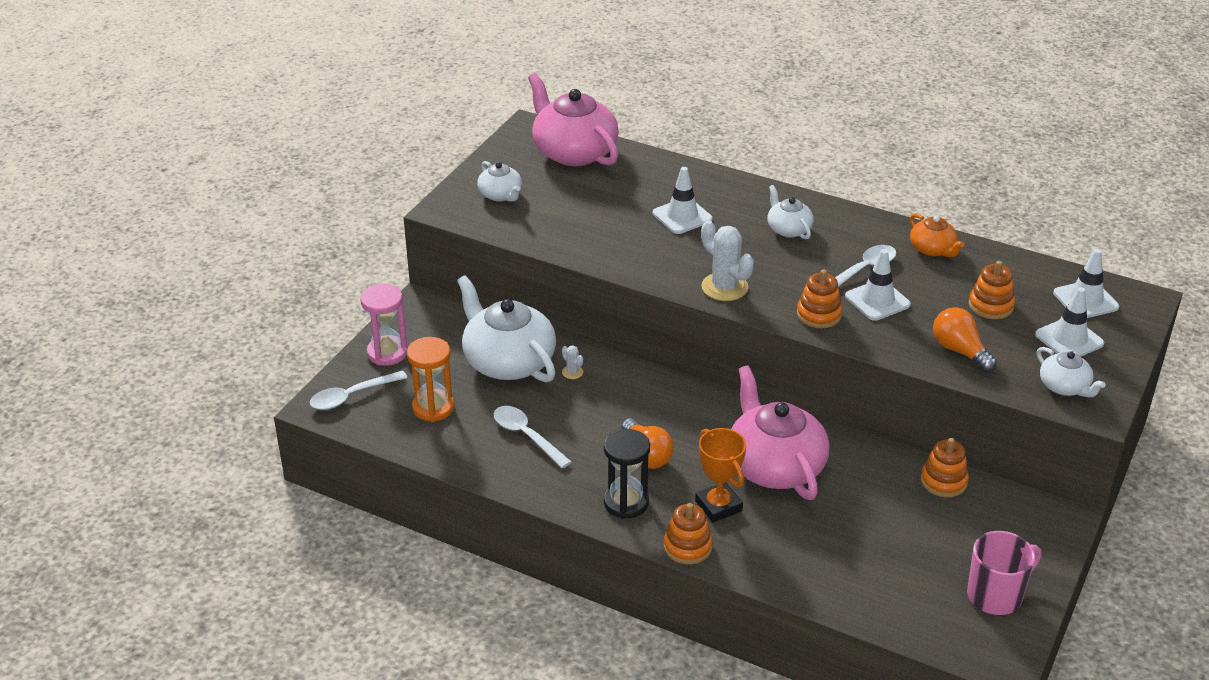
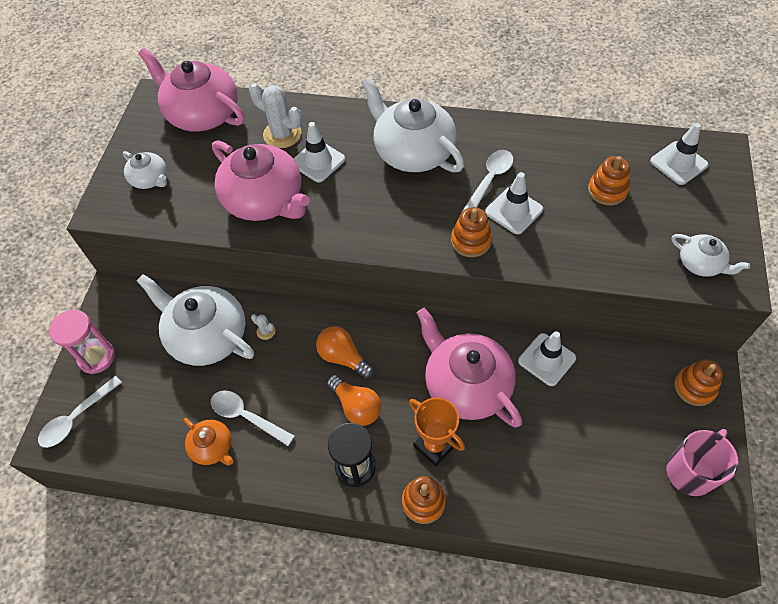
camera: 15 degrees left, 20 degrees up
orange hourglass [407,337,455,422] -> none
white cactus [701,220,754,301] -> white cactus moved to [249,83,302,148]
white teapot [767,185,814,240] -> white teapot [361,77,464,172], size x1.99
orange teapot [910,213,964,257] -> orange teapot moved to [184,418,233,465]
orange stacking toy [921,438,969,497] -> orange stacking toy moved to [674,359,723,406]
orange light bulb [933,307,997,372] -> orange light bulb moved to [316,326,374,379]
white traffic cone [1035,287,1104,357] -> white traffic cone moved to [518,331,576,386]
none -> pink teapot [212,140,310,221]

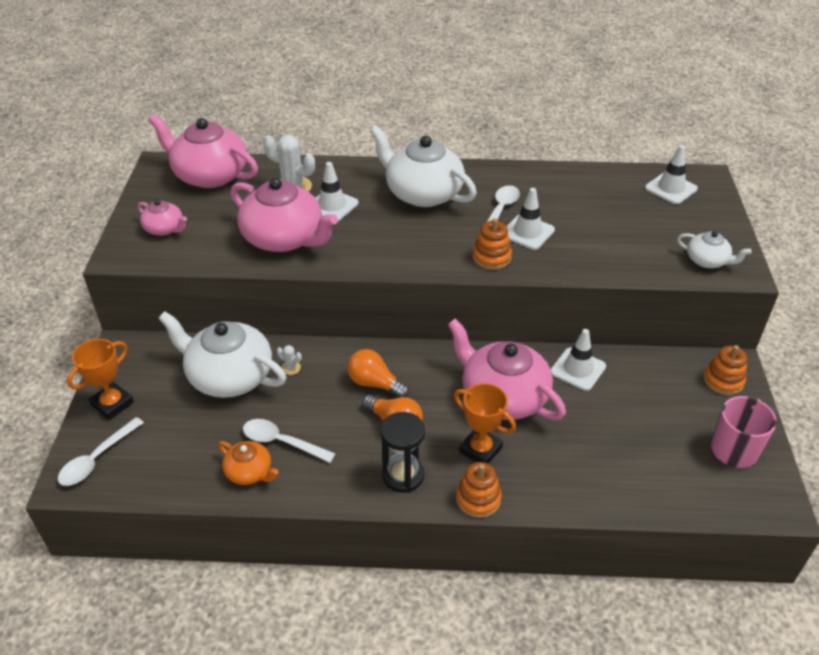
camera: 10 degrees left, 15 degrees down
pink hourglass [49,310,115,374] -> orange trophy [67,339,134,420]
white teapot [123,151,167,189] -> pink teapot [137,200,187,236]
orange stacking toy [588,156,630,205] -> none

